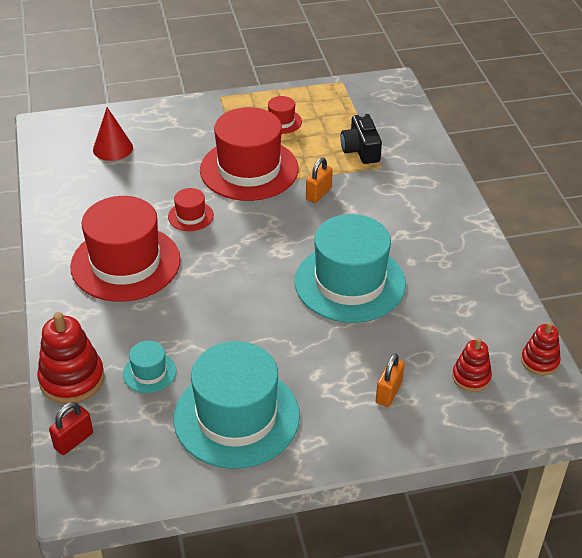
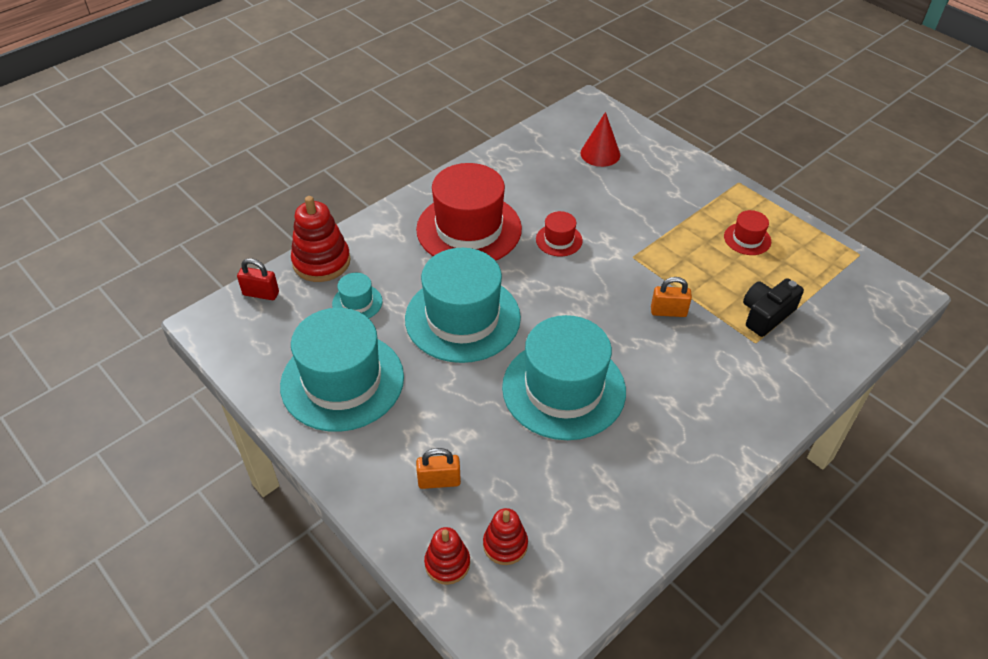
camera: 60 degrees right, 5 degrees up
red hat [200,107,299,201] -> none
red stacking toy [521,322,561,375] -> red stacking toy moved to [424,527,470,585]
none -> turquoise hat [405,248,521,363]

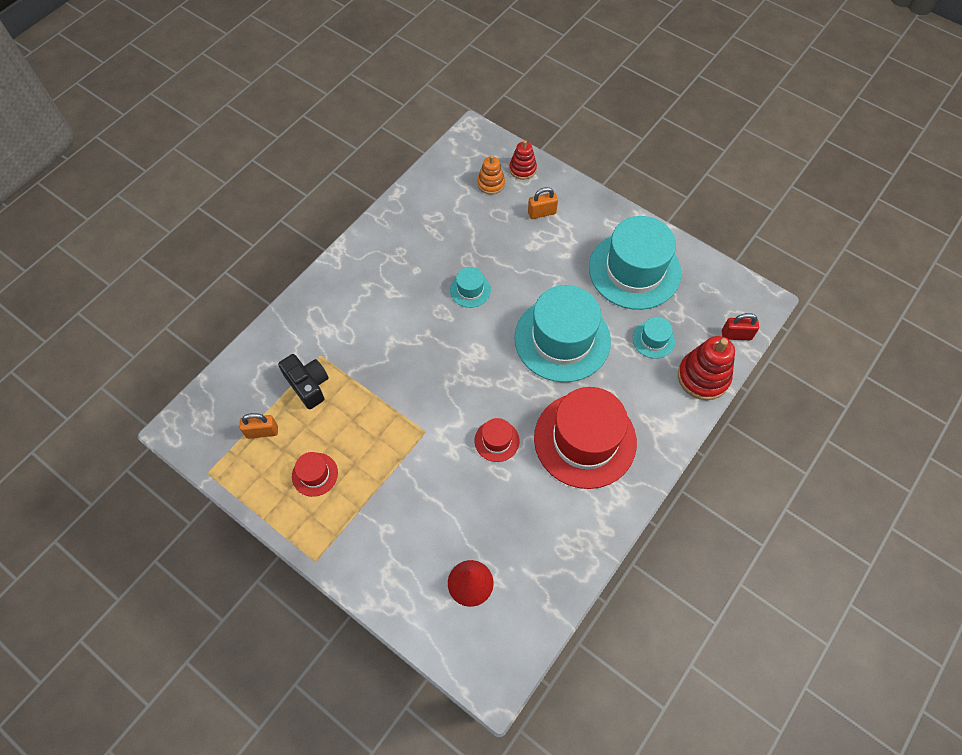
camera: 170 degrees right, 15 degrees up
red stacking toy [483,508,528,565] -> orange stacking toy [477,155,505,194]
turquoise hat [502,315,626,440] -> turquoise hat [450,267,491,308], size x0.44
orange padlock [651,277,692,317] -> orange padlock moved to [240,413,278,439]
black camera [743,278,804,337] -> black camera turned 75 degrees counterclockwise [278,354,329,409]

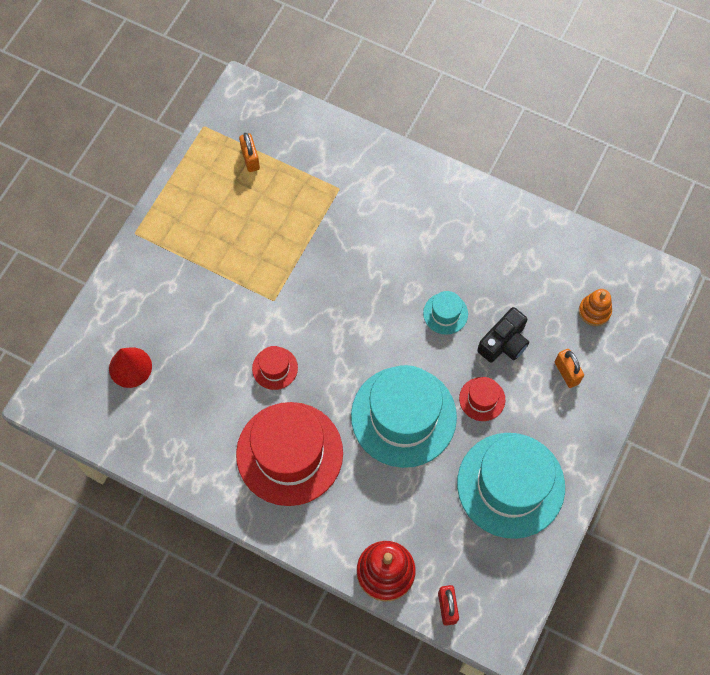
camera: 80 degrees right, 5 degrees up
black camera [278,354,329,409] -> black camera moved to [477,307,529,363]
red hat [292,452,338,497] -> red hat moved to [459,377,505,421]
red stacking toy [509,140,537,180] -> none
turquoise hat [633,317,675,359] -> none

